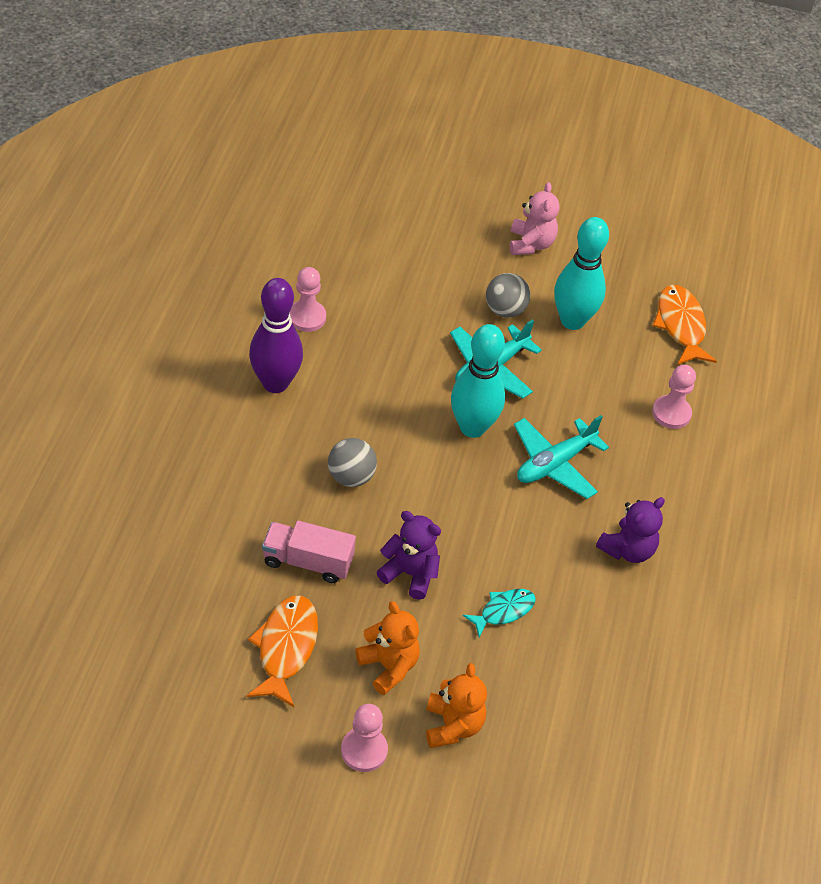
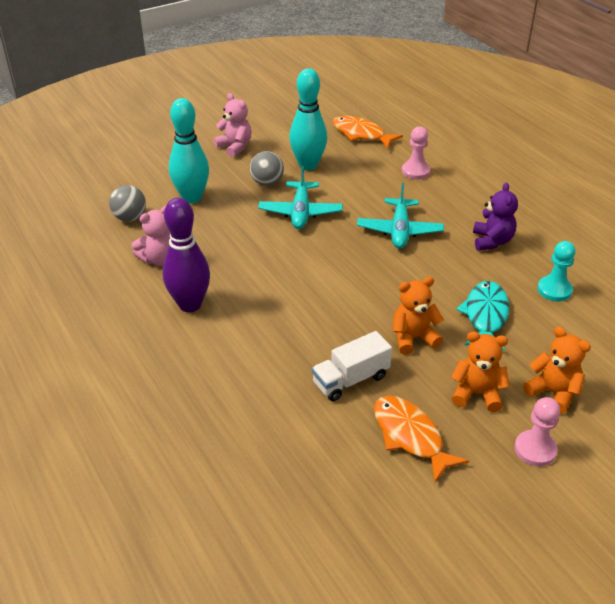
camera: 40 degrees left, 10 degrees down
pink truck [262,521,356,583] -> white truck [312,331,392,401]
pink pawn [290,267,326,332] -> pink teddy bear [132,206,170,266]
grey ball [328,438,377,487] -> grey ball moved to [109,185,146,221]
purple teddy bear [377,511,441,600] -> orange teddy bear [393,277,444,355]
turquoise bowling pin [451,324,505,438] -> turquoise bowling pin moved to [169,98,209,203]
turquoise fish [463,589,536,637] -> turquoise fish [456,281,509,351], size x1.58
none -> turquoise pawn [537,241,576,301]

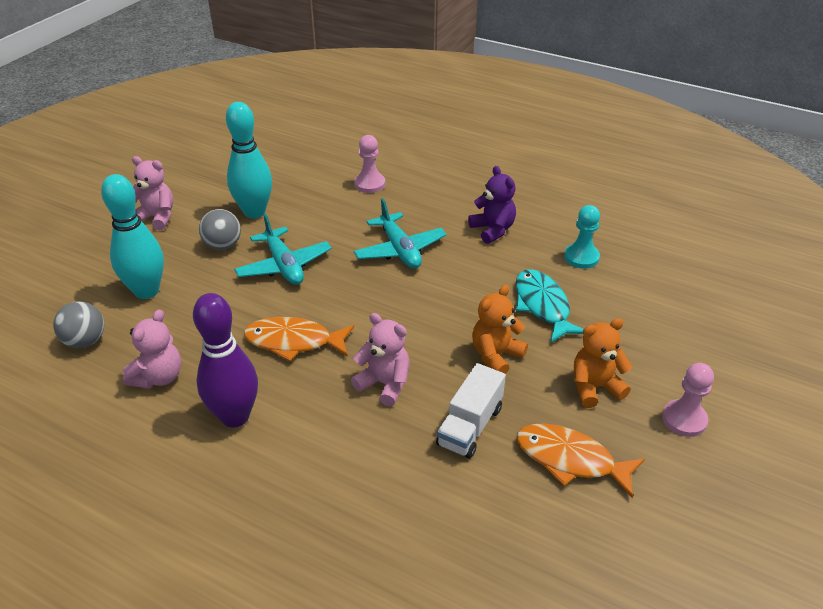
camera: 30 degrees left, 0 degrees up
orange fish [332,116,403,149] -> orange fish moved to [244,317,354,362]
orange teddy bear [523,327,591,414] -> none
none -> pink teddy bear [351,313,410,406]

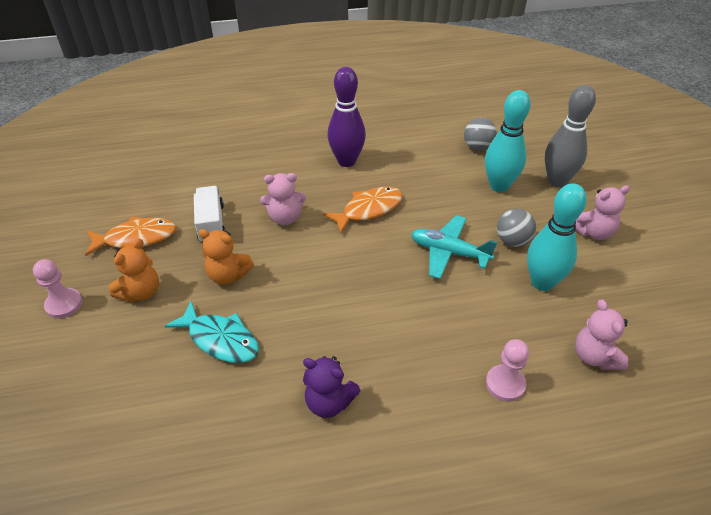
camera: 140 degrees right, 5 degrees up
pink teddy bear [123,309,181,389] -> pink teddy bear moved to [575,299,628,370]
turquoise plane [354,198,447,268] -> none
orange teddy bear [472,285,528,374] -> orange teddy bear turned 105 degrees clockwise [198,229,254,285]
turquoise pawn [564,205,600,269] -> none
none -> grey bowling pin [545,85,596,187]

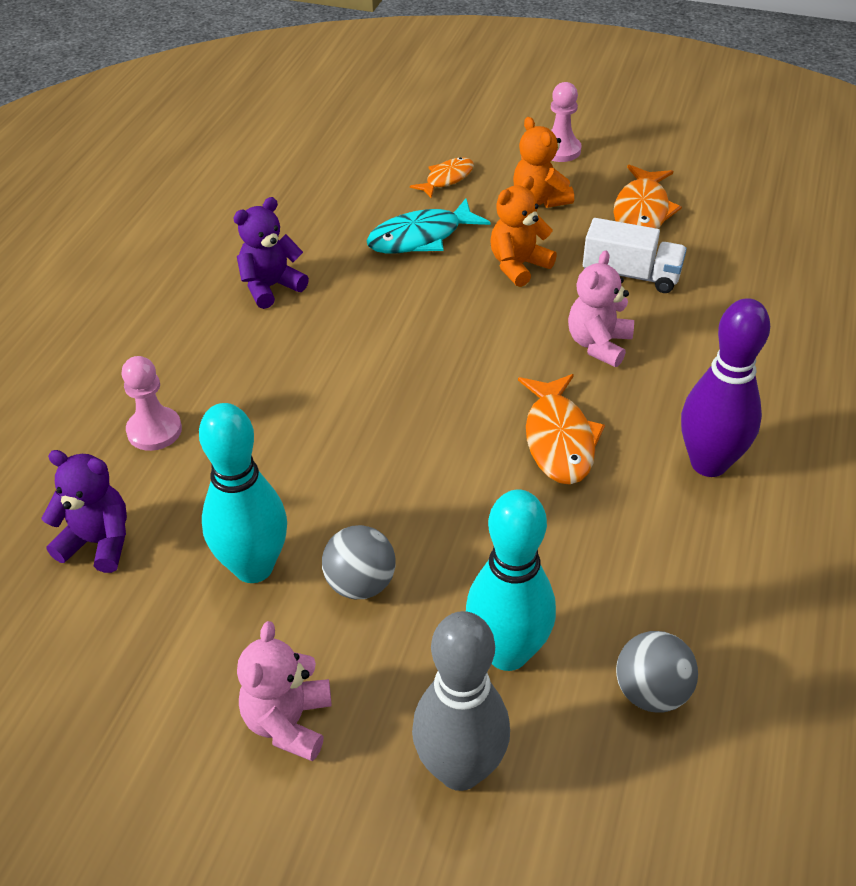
camera: 120 degrees right, 0 degrees up
turquoise plane [411,215,497,279] -> none
pink teddy bear [575,299,628,370] -> purple teddy bear [42,450,127,573]
none -> orange fish [410,157,474,198]

